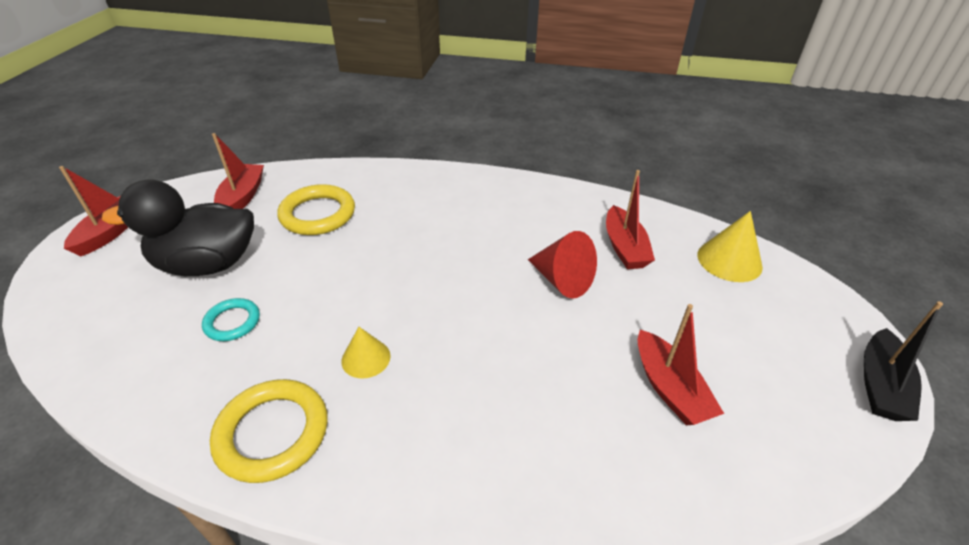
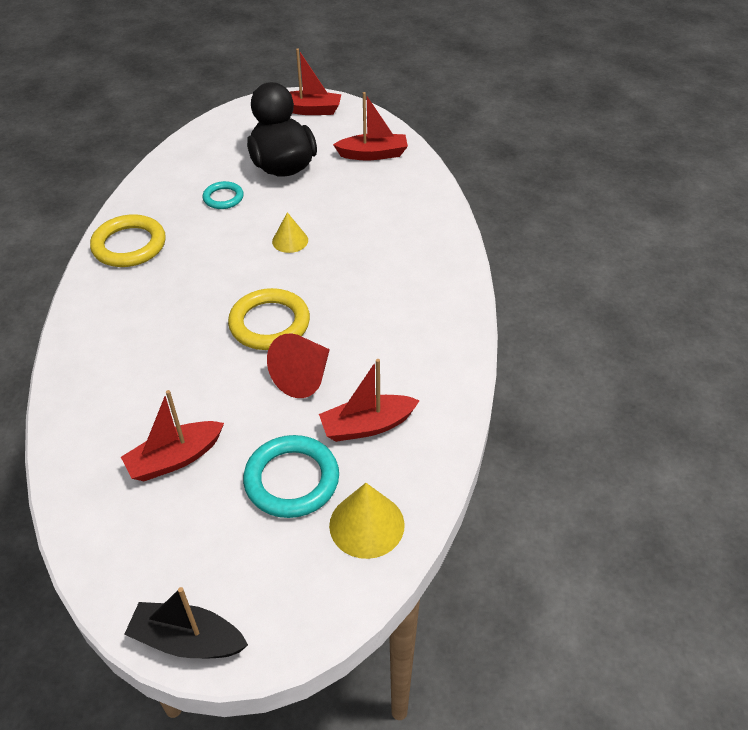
camera: 80 degrees right, 5 degrees up
yellow ring [277,184,355,235] -> yellow ring moved to [228,288,310,350]
yellow cone [342,327,391,378] -> yellow cone moved to [272,212,308,253]
none -> turquoise ring [243,435,339,518]

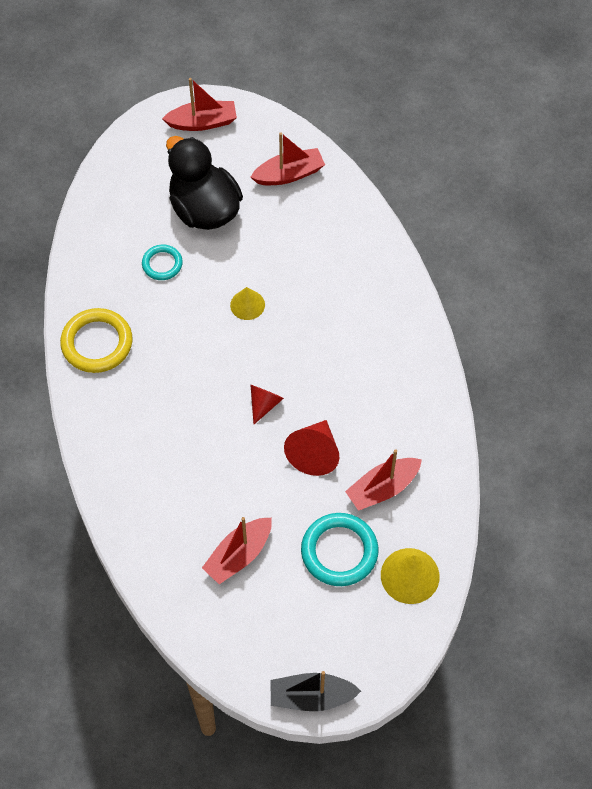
camera: 15 degrees left, 15 degrees up
yellow ring [228,288,310,350] -> red cone [251,385,284,424]

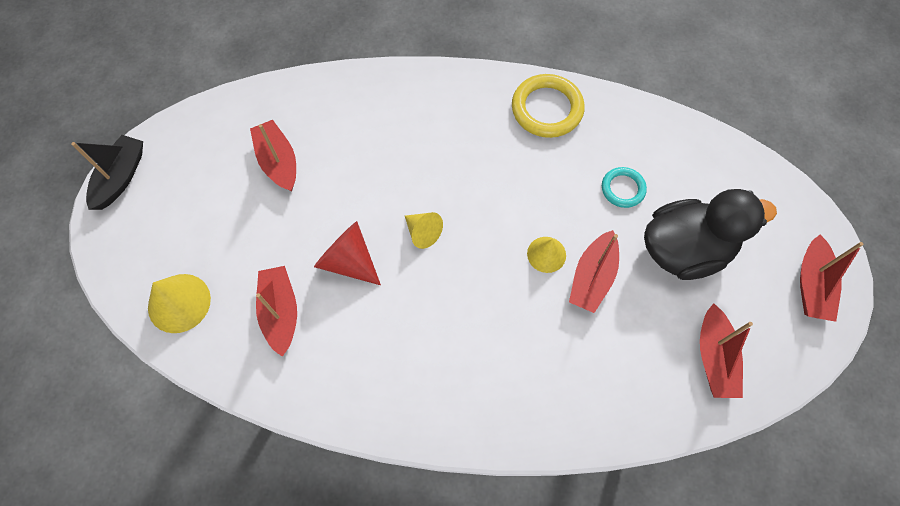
camera: 110 degrees right, 5 degrees up
red cone [251,385,284,424] -> yellow cone [405,212,443,249]
turquoise ring [301,513,378,586] -> none
none -> red boat [569,230,619,313]

